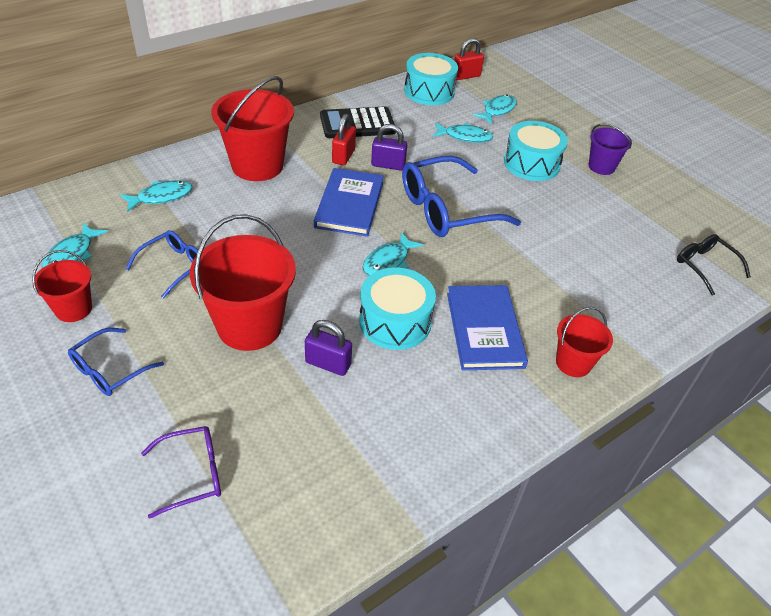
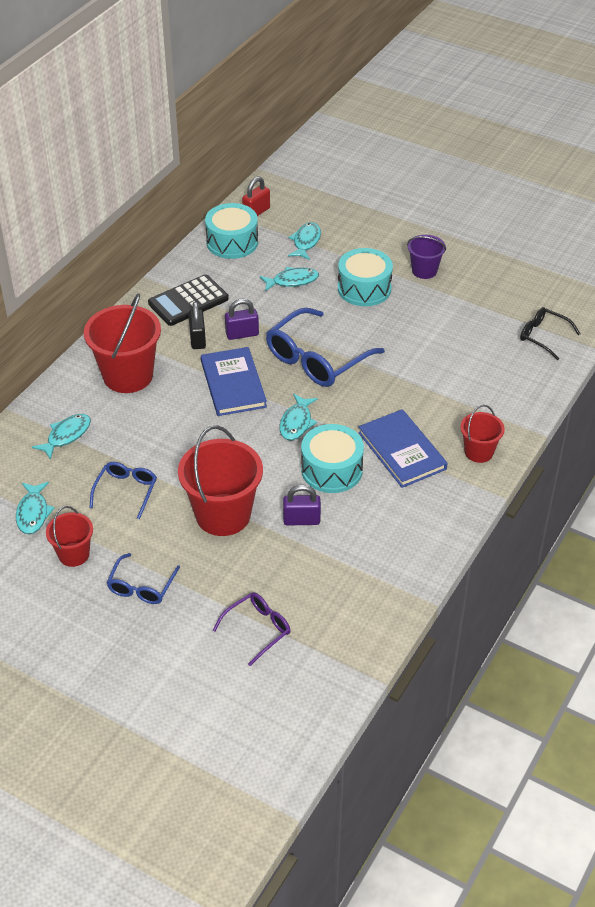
camera: 20 degrees left, 0 degrees up
red padlock [332,114,356,165] -> black padlock [188,302,206,349]

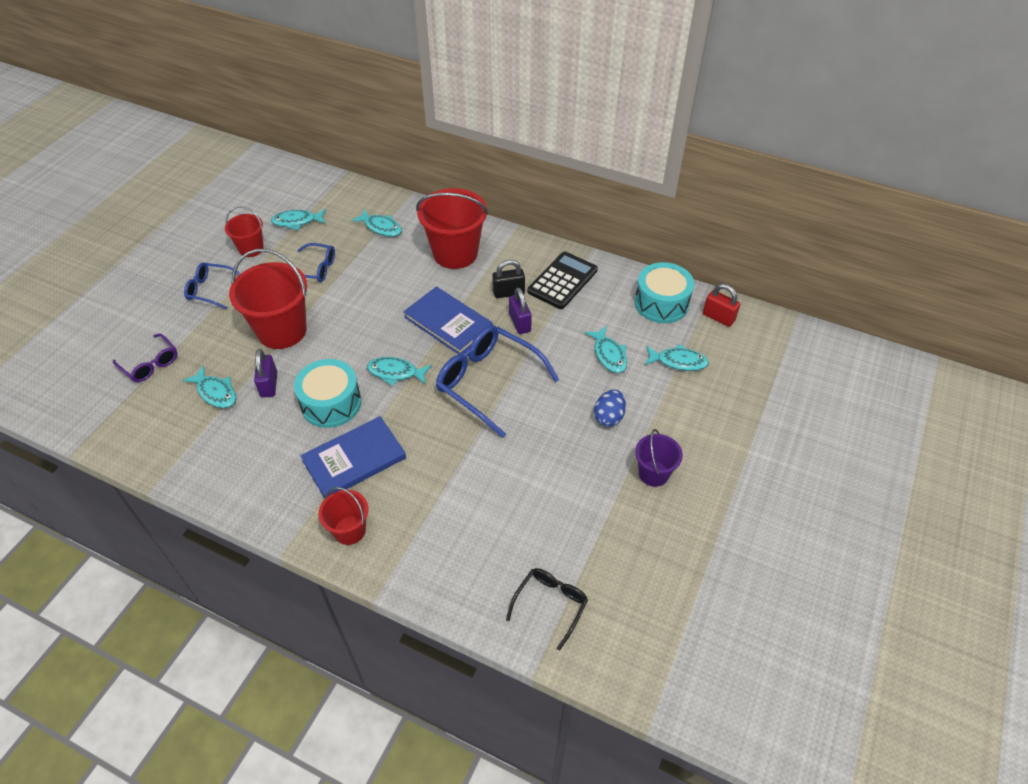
camera: 85 degrees right, 5 degrees up
black calculator [148,274,229,326] -> black calculator turned 75 degrees clockwise [528,251,598,309]
blue book [201,347,267,416] -> blue book turned 60 degrees clockwise [403,287,493,354]
turquoise drum [338,248,393,306] -> blue egg [594,389,626,427]
none -> turquoise fish [183,365,237,408]

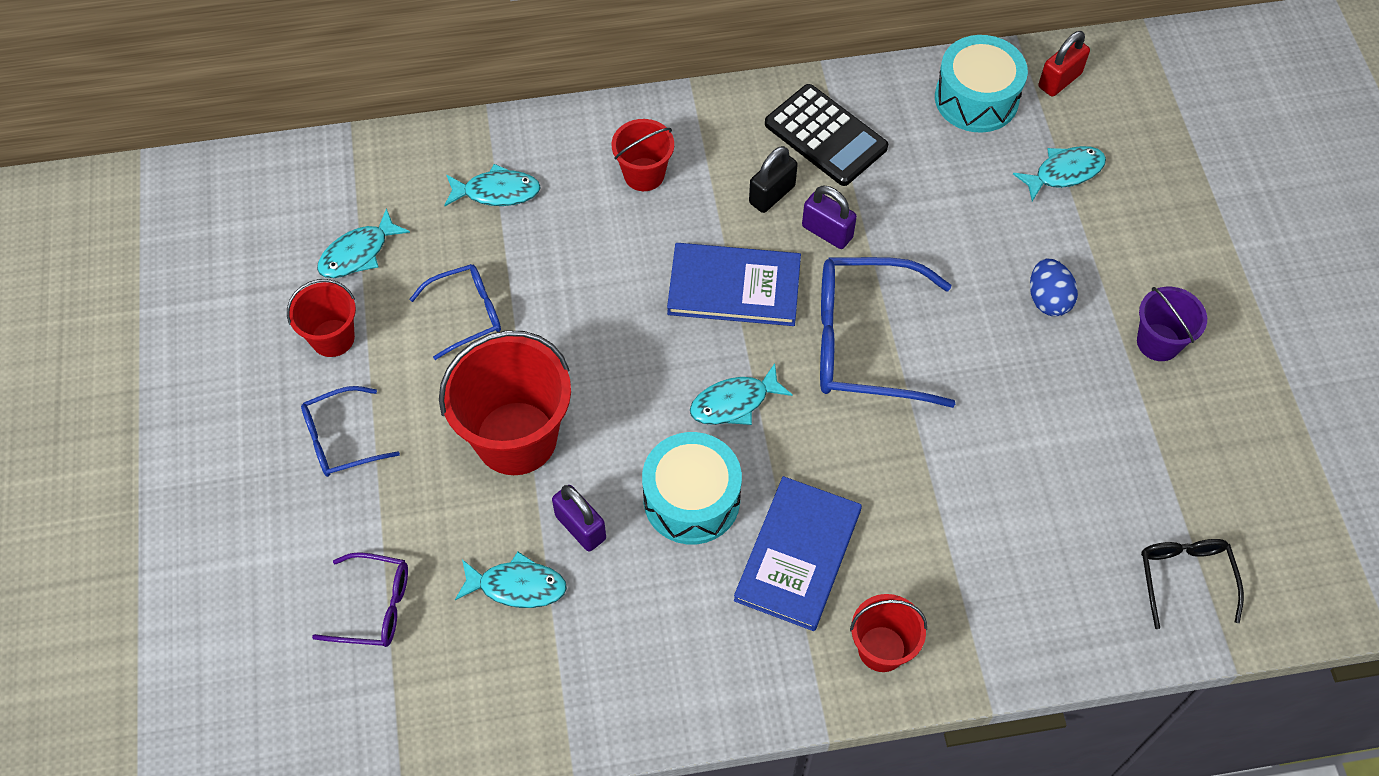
camera: 35 degrees left, 10 degrees up
red bucket [416,188,489,269] -> red bucket [612,119,674,191], size x0.55
black calculator [528,251,598,309] -> black calculator turned 135 degrees clockwise [765,84,888,186]
turquoise fish [585,326,627,373] -> none
red padlock [703,284,740,327] -> red padlock turned 45 degrees counterclockwise [1039,31,1090,97]

